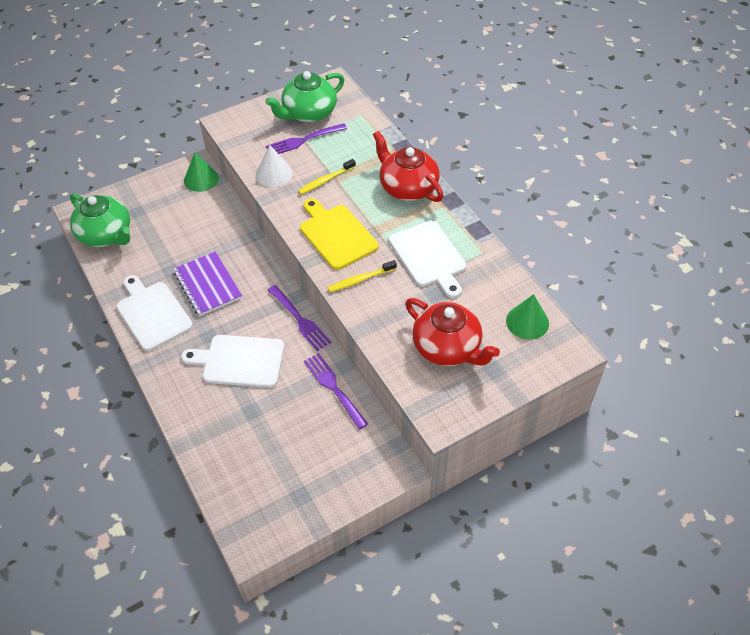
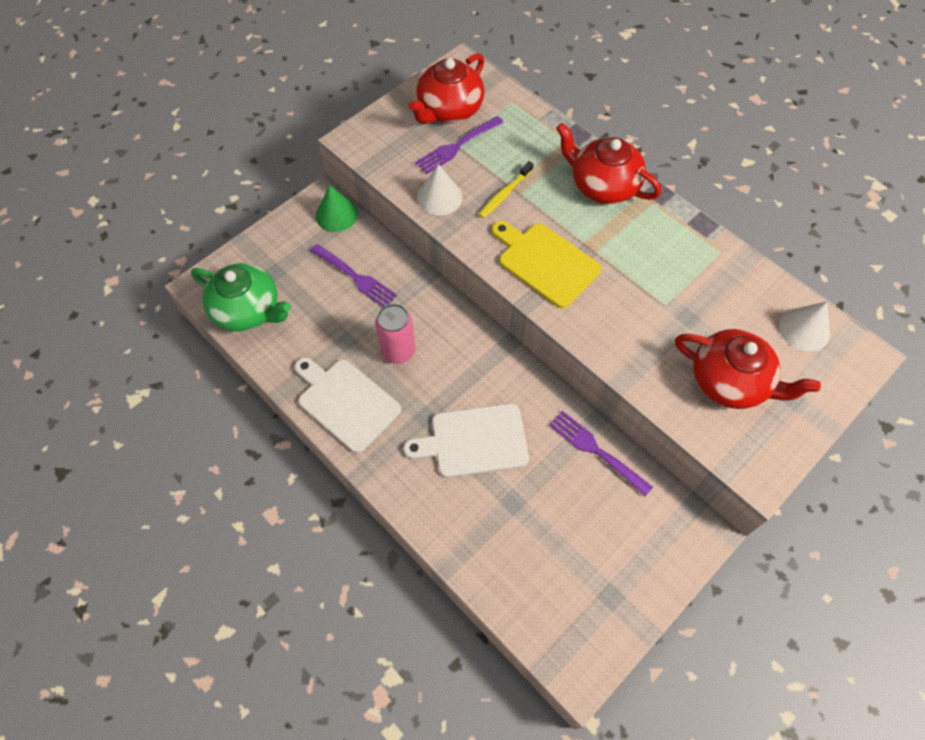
camera: 15 degrees left, 10 degrees up
purple notebook [173,251,242,316] -> pink can [375,304,415,364]
green teapot [265,71,345,123] -> red teapot [408,53,484,124]
purple fork [268,285,331,351] -> purple fork moved to [310,244,397,307]
yellow toothbrush [328,260,397,292] -> none
white cutting board [389,221,466,298] -> none
green cone [506,294,549,340] -> white cone [779,301,830,352]

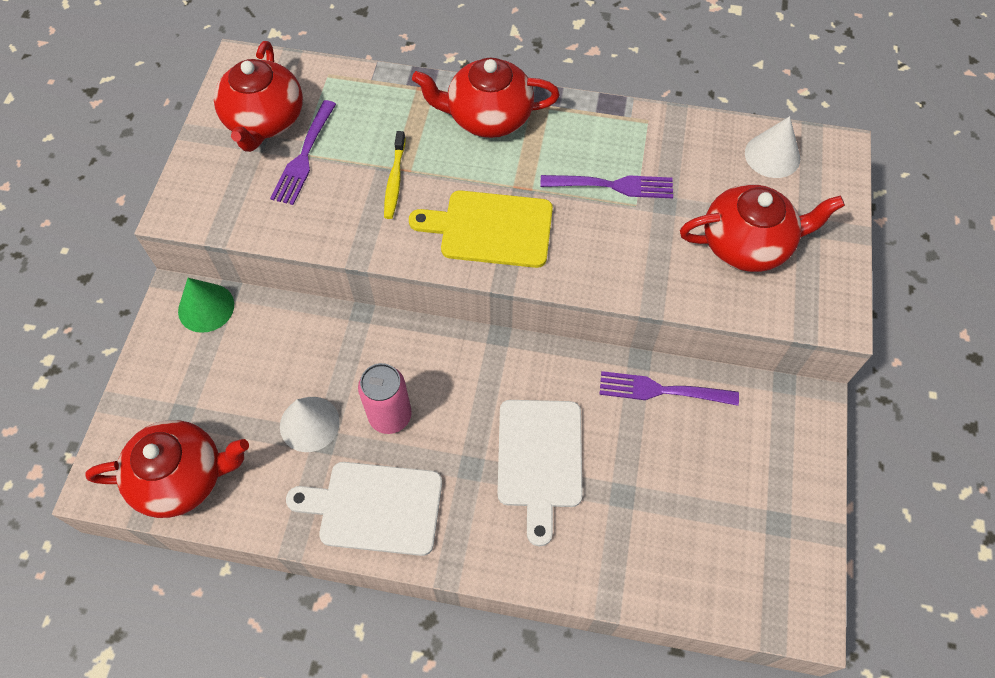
camera: 35 degrees left, 0 degrees up
green teapot [191,263,291,332] -> red teapot [85,420,249,518]
purple fork [310,244,397,307] -> purple fork moved to [540,175,673,198]
white cutting board [403,403,529,478] -> white cutting board turned 45 degrees counterclockwise [497,400,583,546]
white cone [417,164,462,215] -> white cone moved to [280,397,340,452]

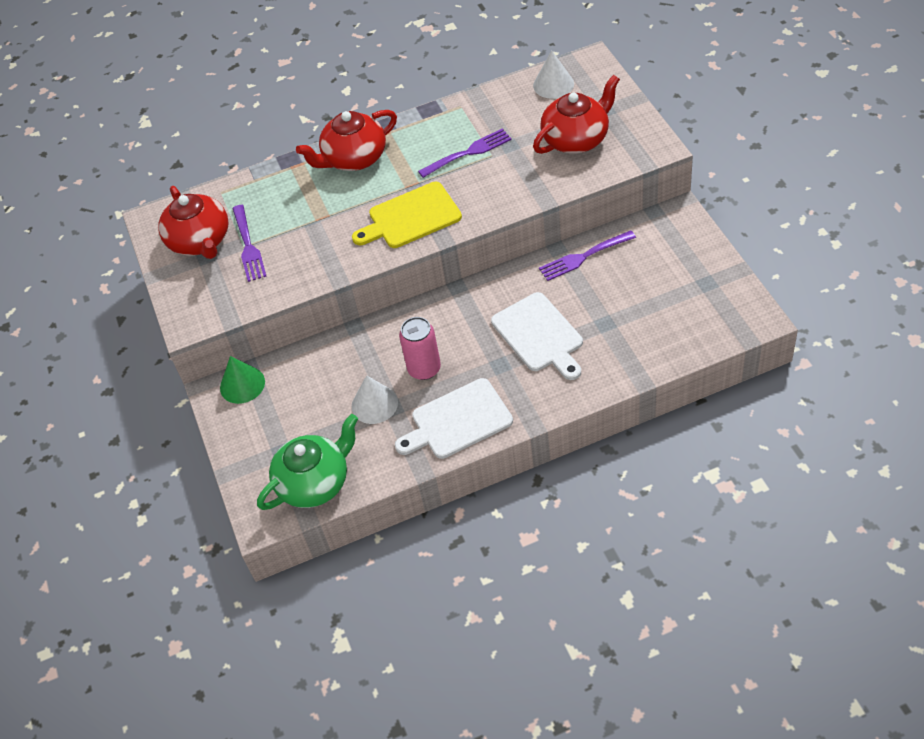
camera: 25 degrees left, 10 degrees down
red teapot [85,420,249,518] -> green teapot [257,414,358,510]
yellow toothbrush [384,131,406,219] -> none

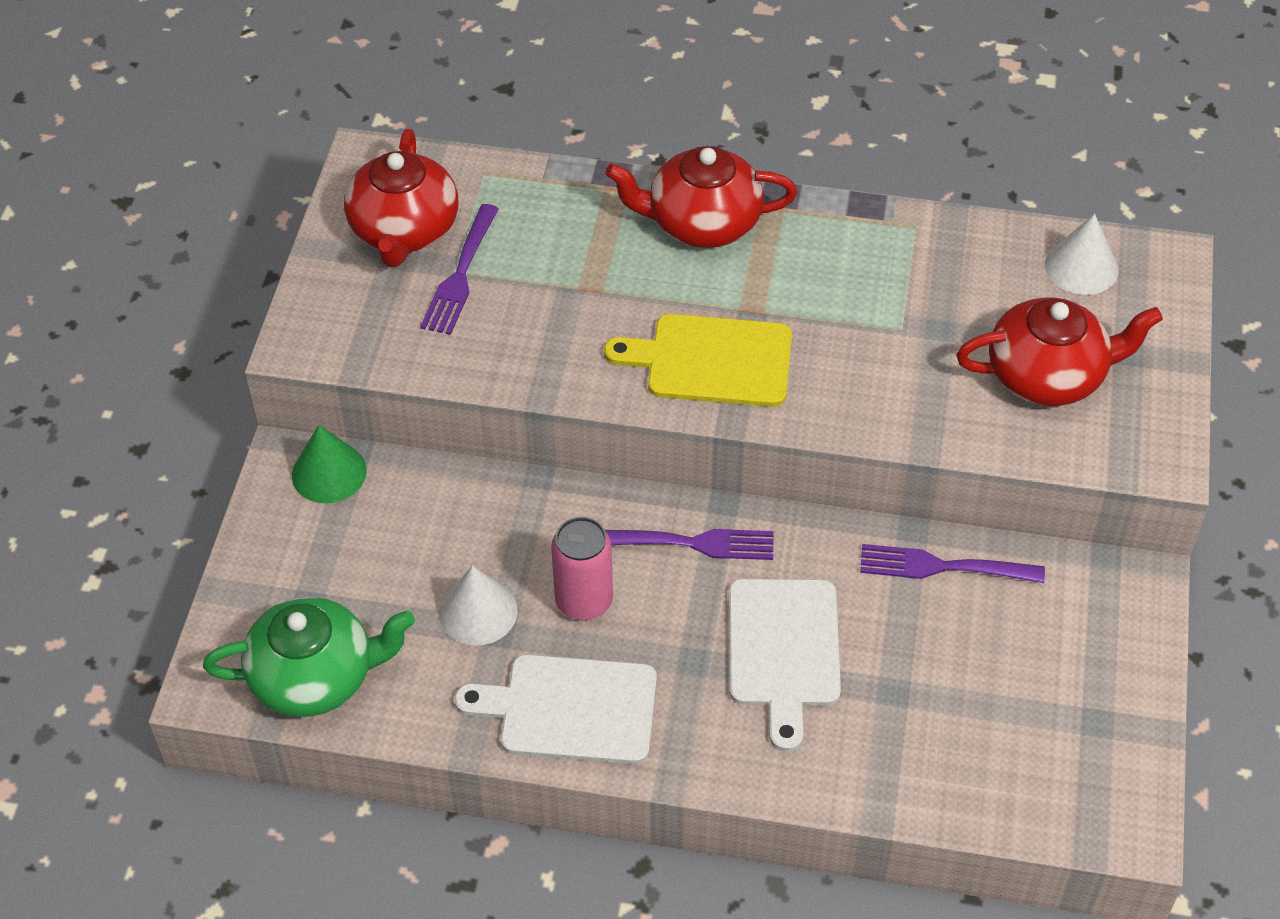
camera: 25 degrees right, 0 degrees up
purple fork [418,129,512,178] -> purple fork moved to [605,529,774,560]

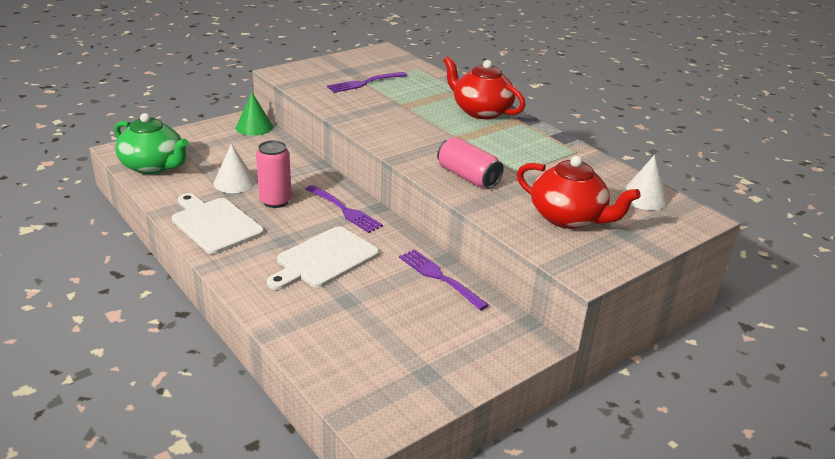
camera: 40 degrees right, 20 degrees down
red teapot [344,129,458,267] -> none
yellow cutting board [604,314,792,407] -> none
none -> pink can [437,137,503,188]

